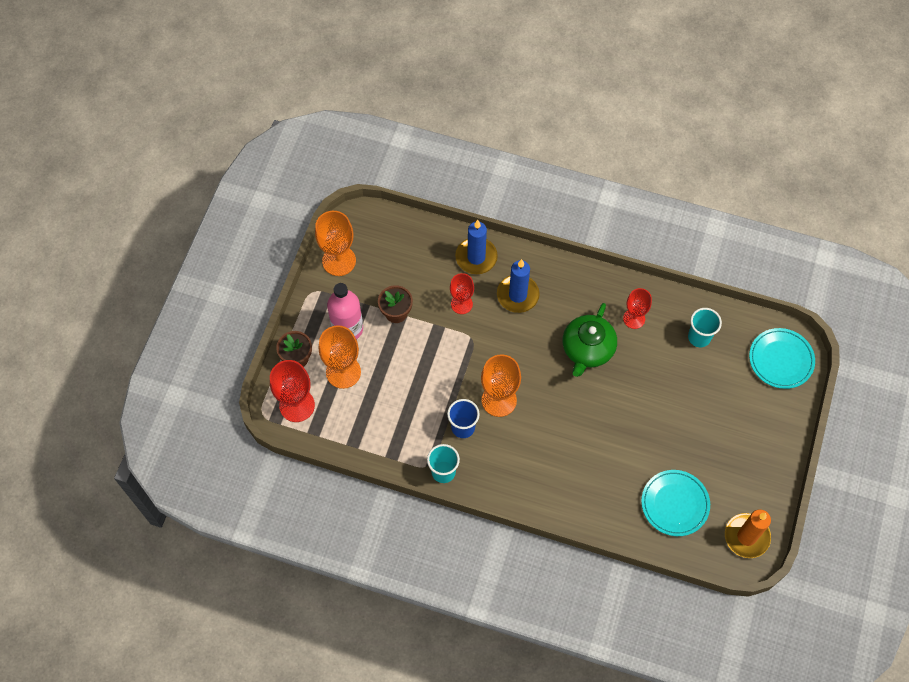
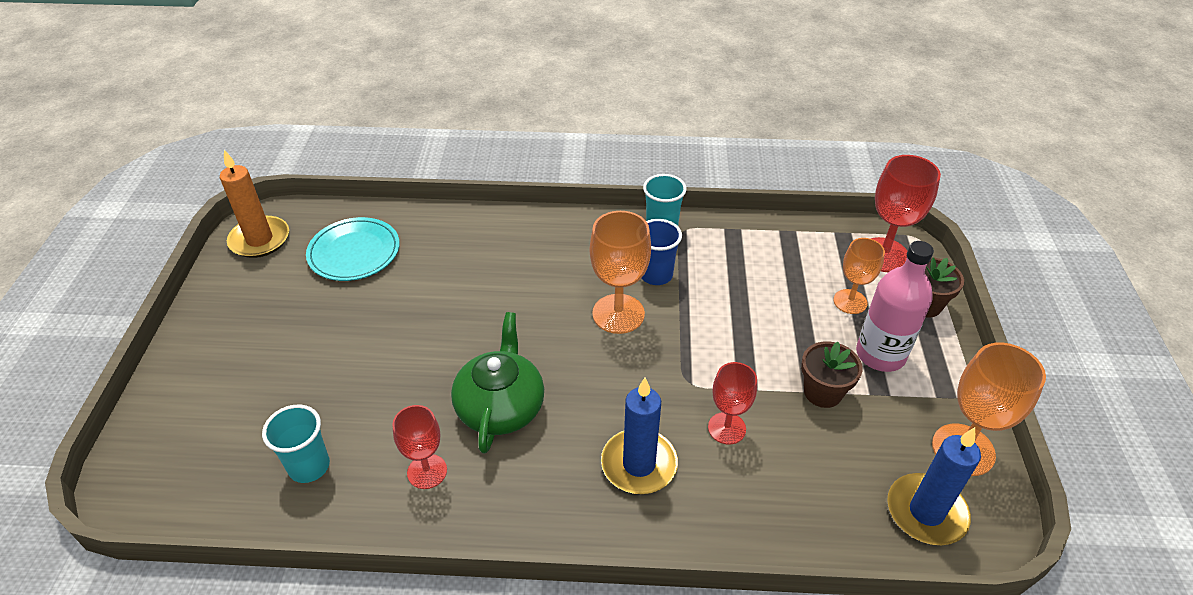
camera: 165 degrees right, 20 degrees down
orange goblet [319,325,361,389] -> orange goblet [833,238,885,314], size x0.64
blue candle [455,220,498,274] -> blue candle moved to [887,427,981,545]
turquoise plate [749,328,815,389] -> none

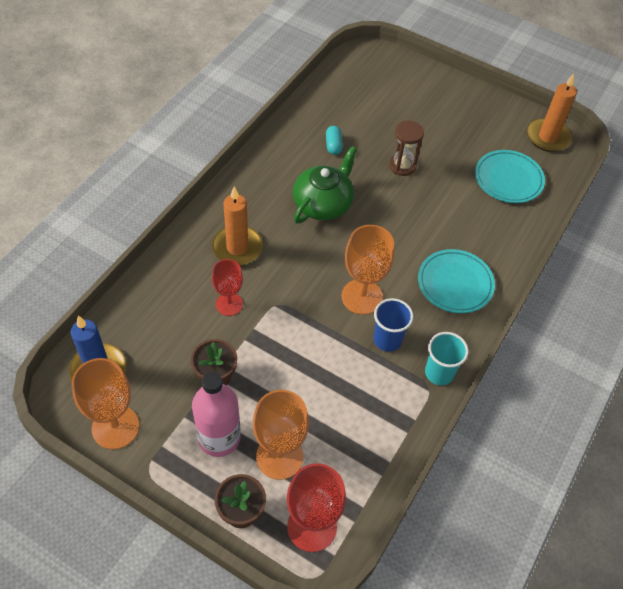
camera: 115 degrees right, 10 degrees up
turquoise cup [262,405,330,483] -> none
red goblet [392,405,447,489] -> none
green teapot [451,312,544,454] -> green teapot turned 90 degrees counterclockwise [293,146,357,224]
blue candle [601,378,678,494] -> orange candle [212,187,263,265]
orange goblet [833,238,885,314] -> orange goblet [253,390,309,480], size x1.56
none -> turquoise capsule [326,126,343,155]
none -> brown hourglass [389,121,424,176]
none -> turquoise plate [418,249,495,313]

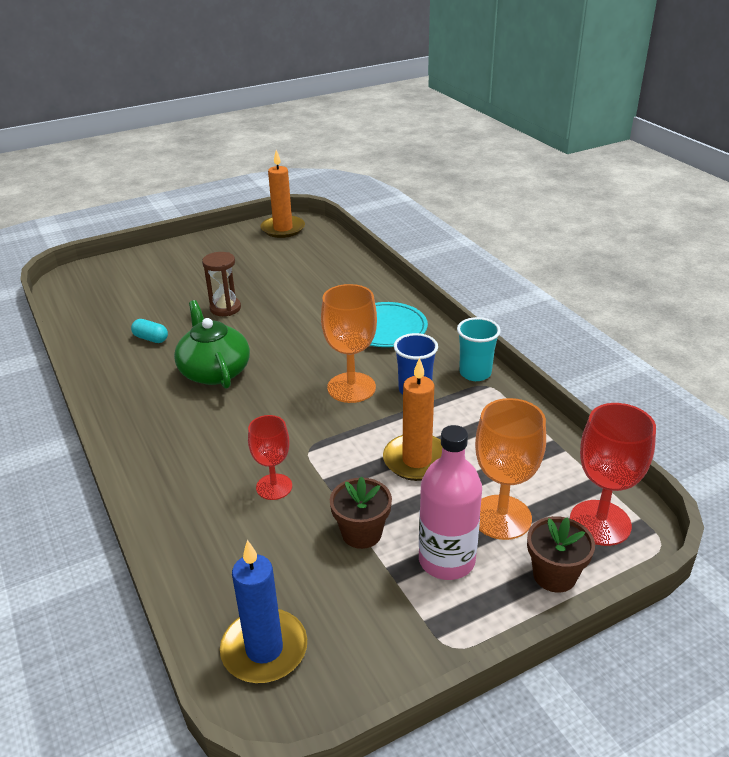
camera: 55 degrees left, 20 degrees down
orange goblet [72,358,139,449] -> none
orange candle [212,187,263,265] -> orange candle moved to [383,357,442,481]
turquoise plate [475,150,545,203] -> none

